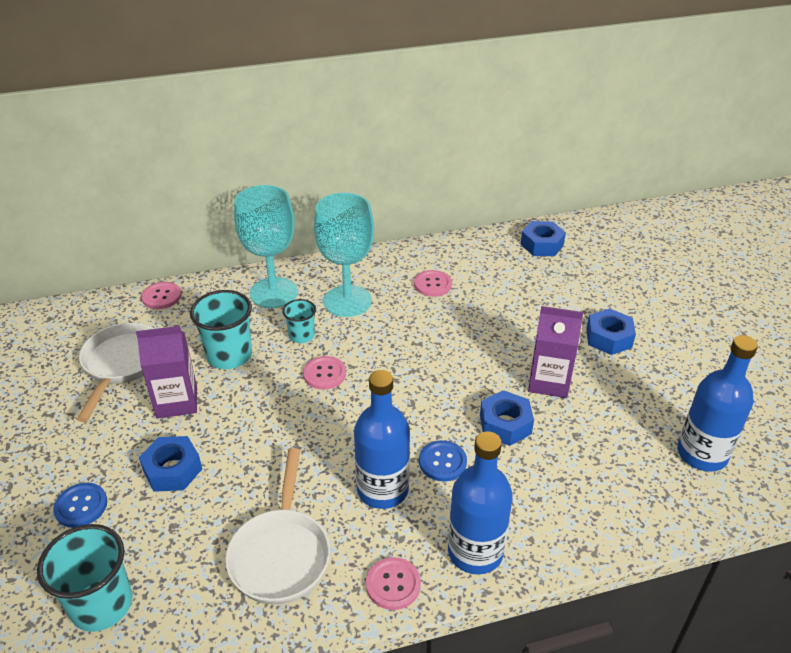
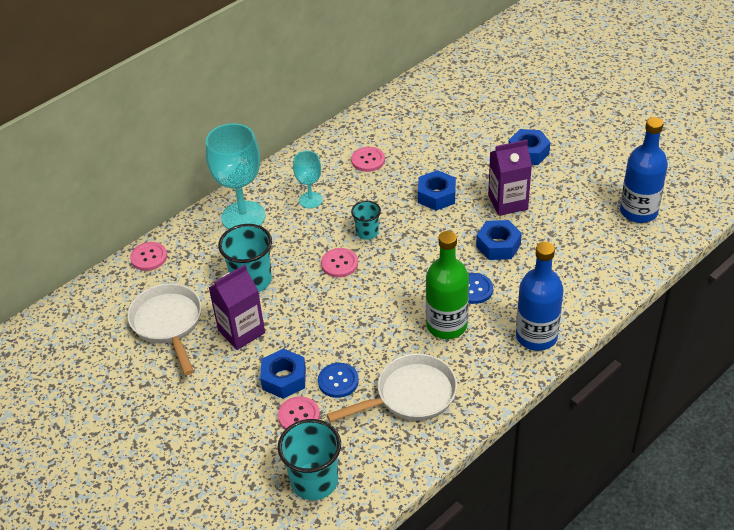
camera: 25 degrees left, 5 degrees up
blue button [53,483,107,528] -> blue button moved to [318,363,359,398]
white pan [225,448,330,604] -> white pan turned 90 degrees counterclockwise [326,353,457,422]
turquoise cup [282,299,316,343] -> turquoise cup moved to [351,201,381,240]
turquoise goblet [314,193,374,317] -> turquoise goblet [293,151,323,208], size x0.54
blue bottle [354,370,410,509] -> green bottle [426,231,469,339]
pink button [366,557,421,610] -> pink button moved to [278,396,320,429]
blue nut [520,221,566,256] -> blue nut moved to [418,170,456,211]

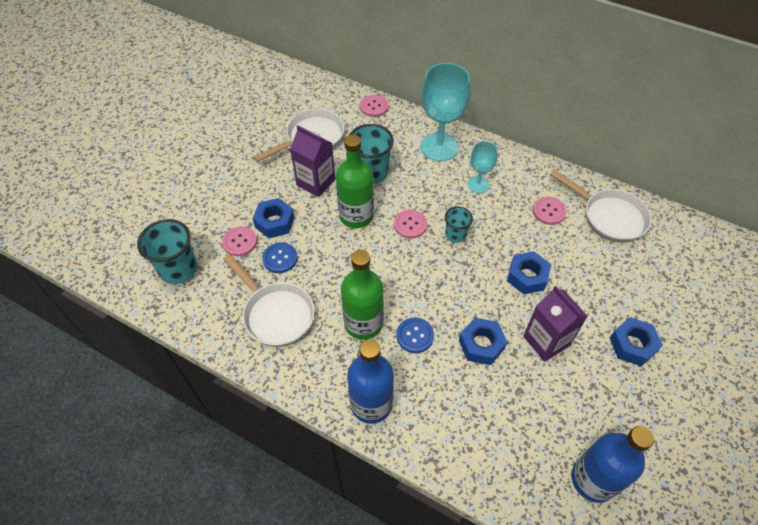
camera: 70 degrees right, 10 degrees up
none -> green bottle [336,135,374,228]
none -> white pan [550,170,652,243]

